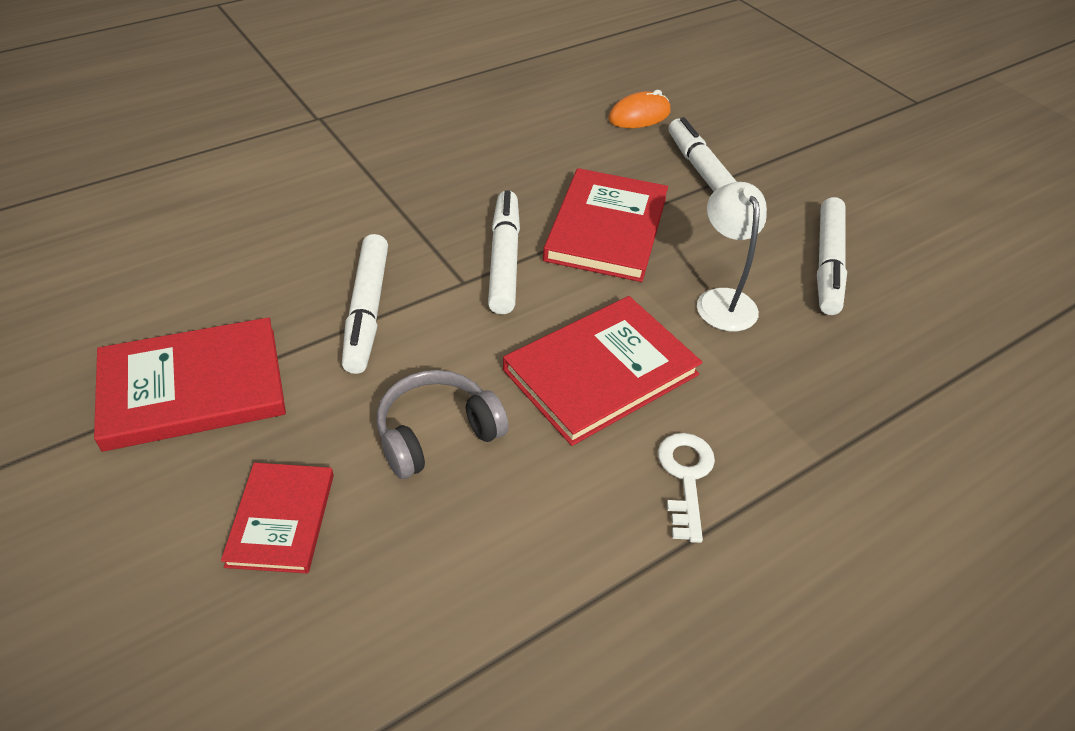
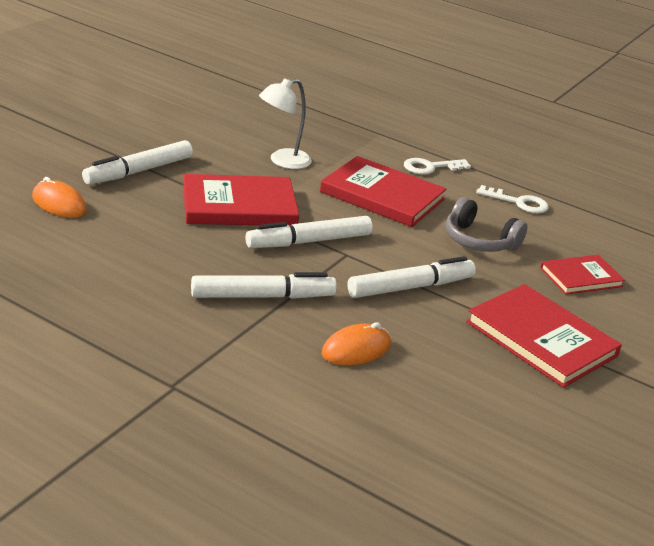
camera: 115 degrees left, 15 degrees down
white marker [817,197,847,315] -> white marker moved to [191,272,337,299]
none -> orange mouse [321,322,391,365]
none -> white key [476,185,549,213]

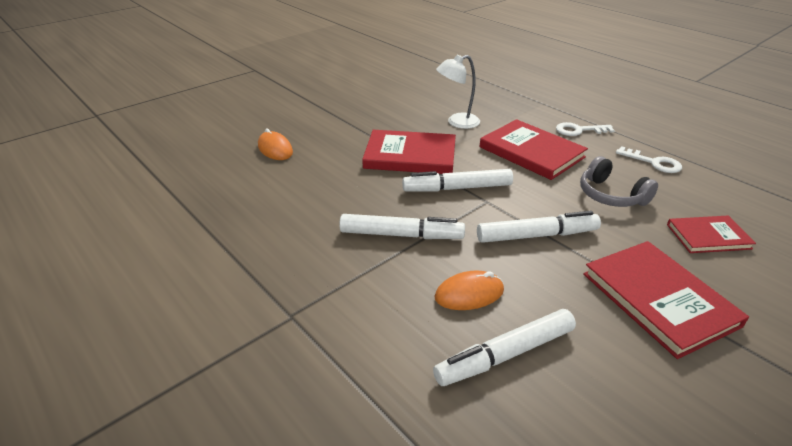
camera: 20 degrees right, 5 degrees up
white marker [82,140,193,185] -> white marker moved to [433,309,576,386]

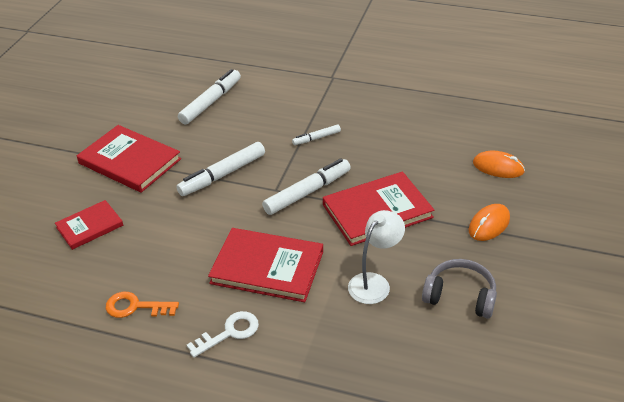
camera: 150 degrees right, 5 degrees up
white marker [339,214,465,239] -> white marker [292,125,341,145], size x0.54
orange mouse [435,271,504,310] -> orange mouse moved to [469,204,510,241]
grey headphones [580,156,658,207] -> grey headphones moved to [422,259,497,319]
white key [616,146,682,173] -> orange key [106,292,179,318]

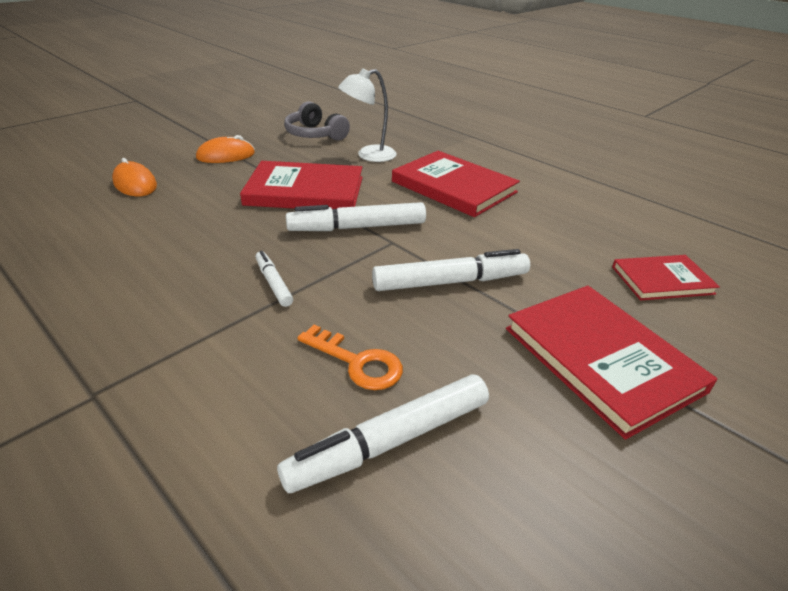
camera: 155 degrees left, 5 degrees down
orange key [106,292,179,318] -> orange key moved to [297,325,403,390]
white key [187,311,259,358] -> none
white marker [292,125,341,145] -> white marker turned 120 degrees counterclockwise [256,251,293,307]

